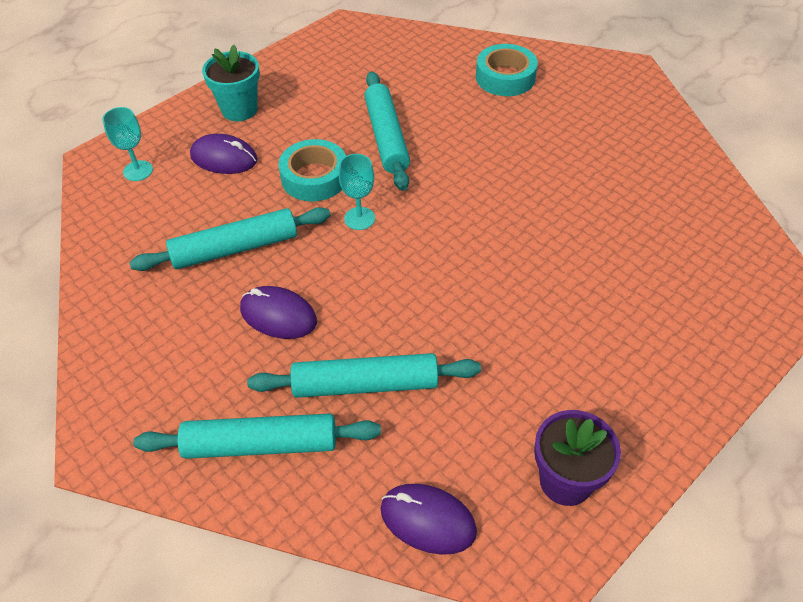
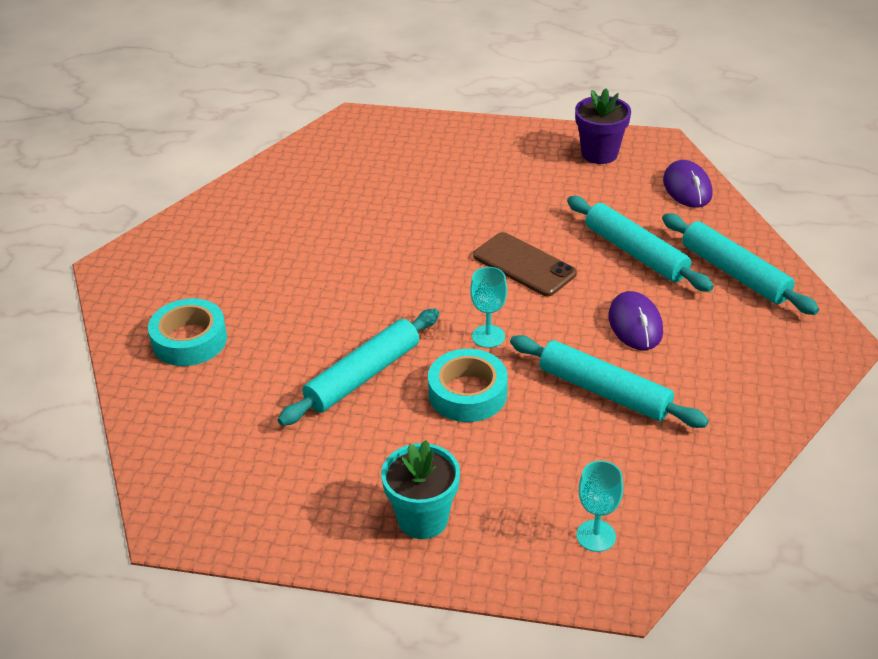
camera: 125 degrees left, 10 degrees down
purple mouse [190,134,257,174] -> none
none -> brown phone [473,232,577,296]

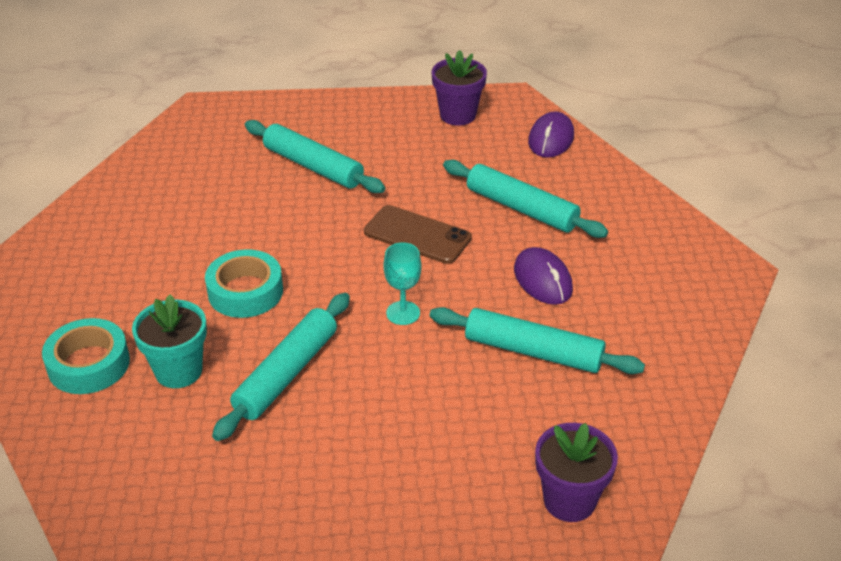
camera: 15 degrees left, 0 degrees up
turquoise flower pot [381,440,460,539] -> turquoise flower pot moved to [132,294,207,388]
turquoise tape [428,349,508,422] -> turquoise tape moved to [205,249,283,318]
turquoise goblet [576,461,623,552] -> purple flower pot [535,423,618,522]
turquoise rolling pin [662,213,819,315] -> turquoise rolling pin moved to [245,120,385,193]
purple mouse [663,160,712,208] -> purple mouse turned 45 degrees clockwise [528,111,574,158]

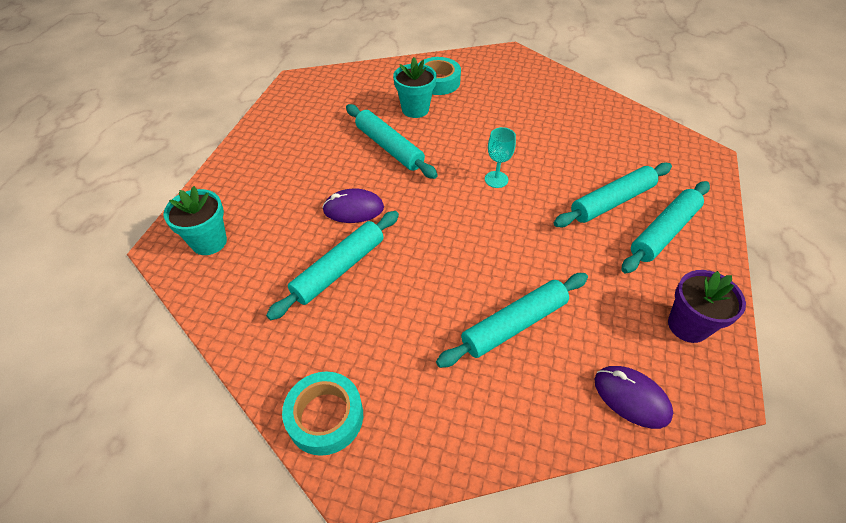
camera: 110 degrees right, 10 degrees up
turquoise tape [205,249,283,318] -> turquoise tape moved to [282,372,363,456]
brown phone [364,205,472,264] -> none
turquoise goblet [384,242,422,325] -> turquoise goblet moved to [485,127,516,188]
purple mouse [514,247,573,305] -> purple mouse moved to [322,188,384,223]
purple flower pot [535,423,618,522] -> turquoise flower pot [163,186,227,255]
none -> turquoise rolling pin [621,181,710,273]

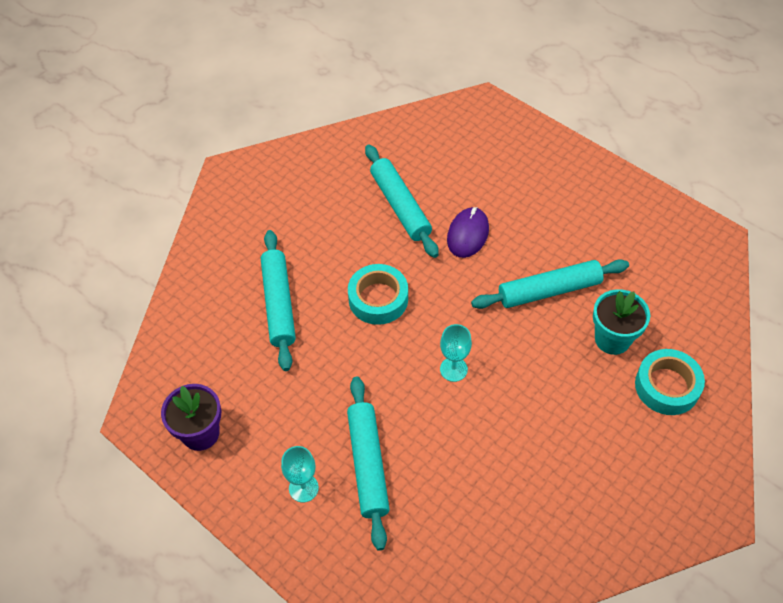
camera: 115 degrees right, 5 degrees up
turquoise flower pot [163,186,227,255] -> none
turquoise tape [282,372,363,456] -> turquoise tape moved to [348,264,408,325]
purple mouse [595,366,673,429] -> none
turquoise rolling pin [621,181,710,273] -> turquoise goblet [281,446,319,502]

